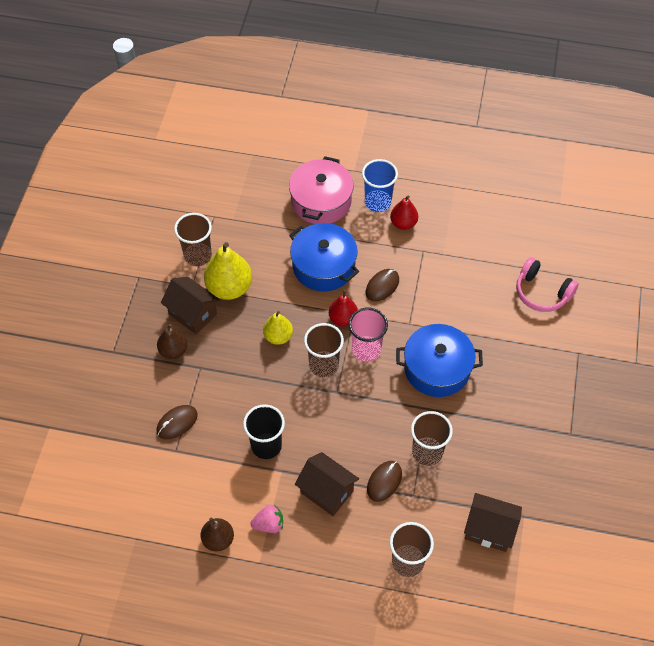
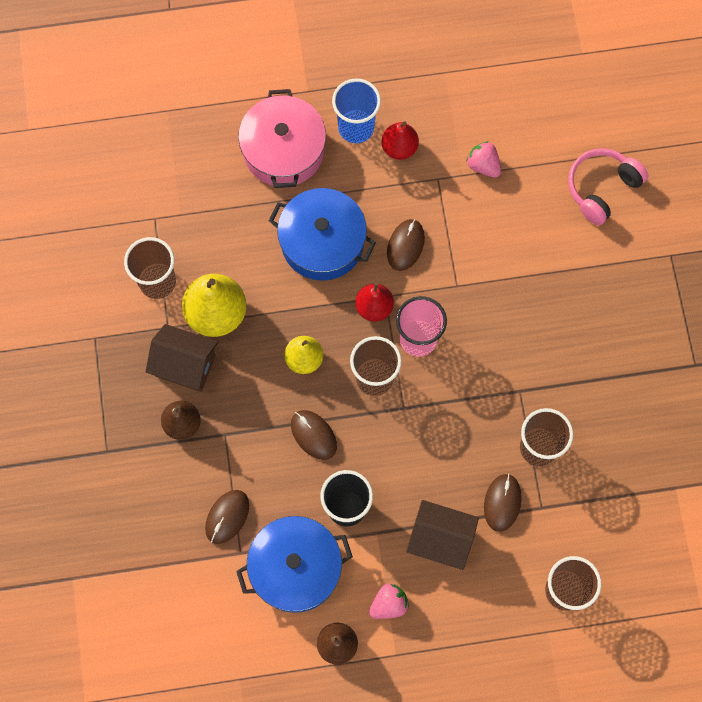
camera: 20 degrees left, 15 degrees up
blue pot [396,324,483,397] -> blue pot moved to [236,516,353,613]
brown house [464,493,522,552] -> none
pink headphones [516,257,579,312] -> pink headphones turned 120 degrees clockwise [568,148,649,225]
none -> brown mouse [291,410,337,460]
none -> pink strawberry [466,141,501,178]

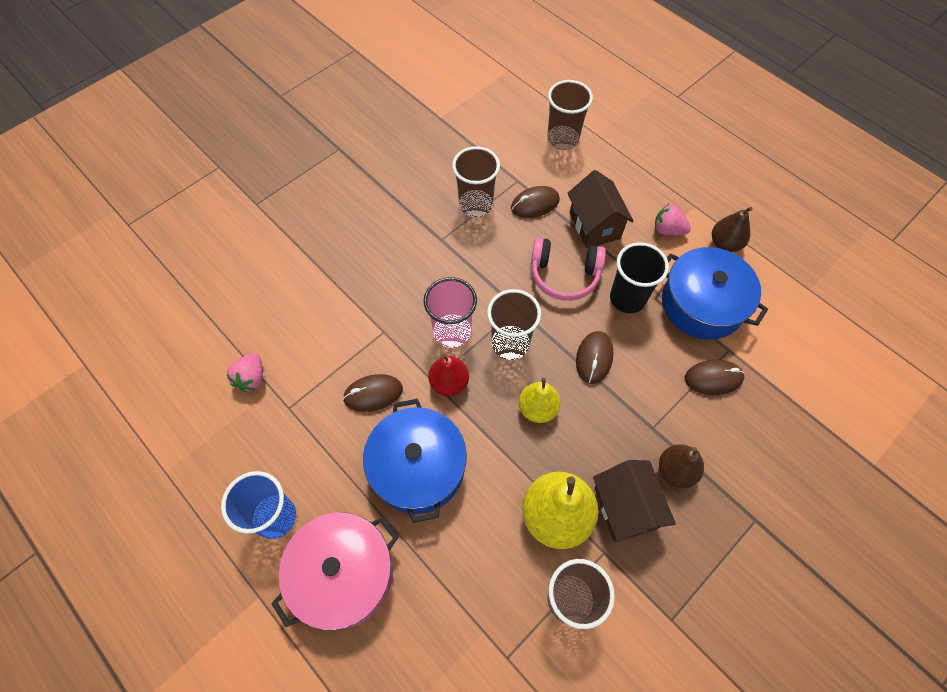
camera: 125 degrees left, 10 degrees down
red pear [381,121,419,160] -> none
pink headphones [568,148,649,225] -> pink headphones moved to [531,237,606,301]

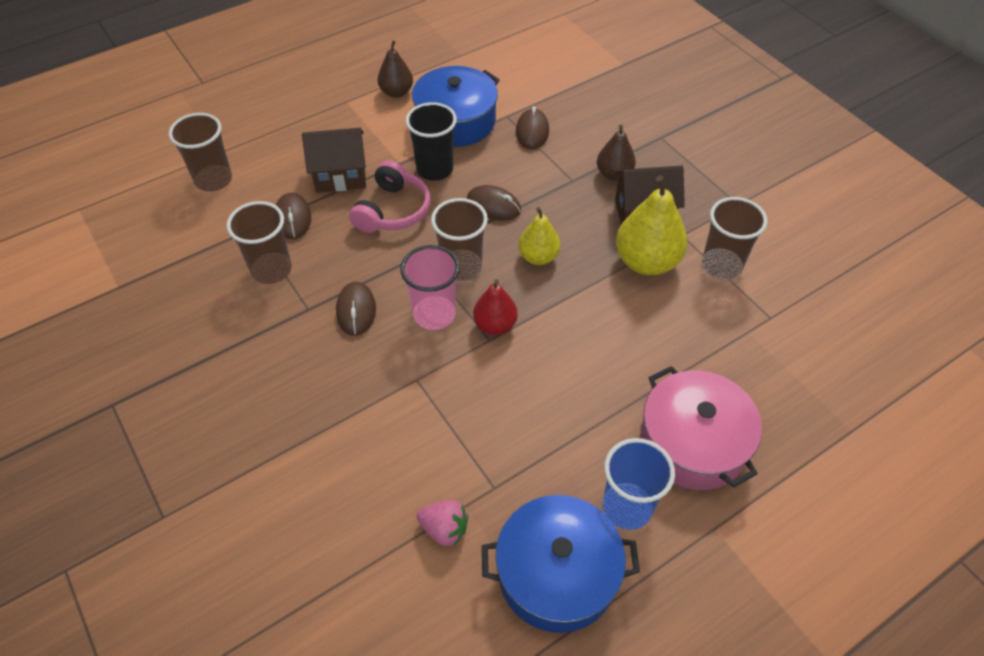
camera: 80 degrees left, 10 degrees down
brown mouse [343,374,403,412] -> brown mouse moved to [336,282,376,336]
blue pot [363,399,467,523] -> blue pot moved to [482,495,640,633]
pink strawberry [655,204,691,235] -> none

